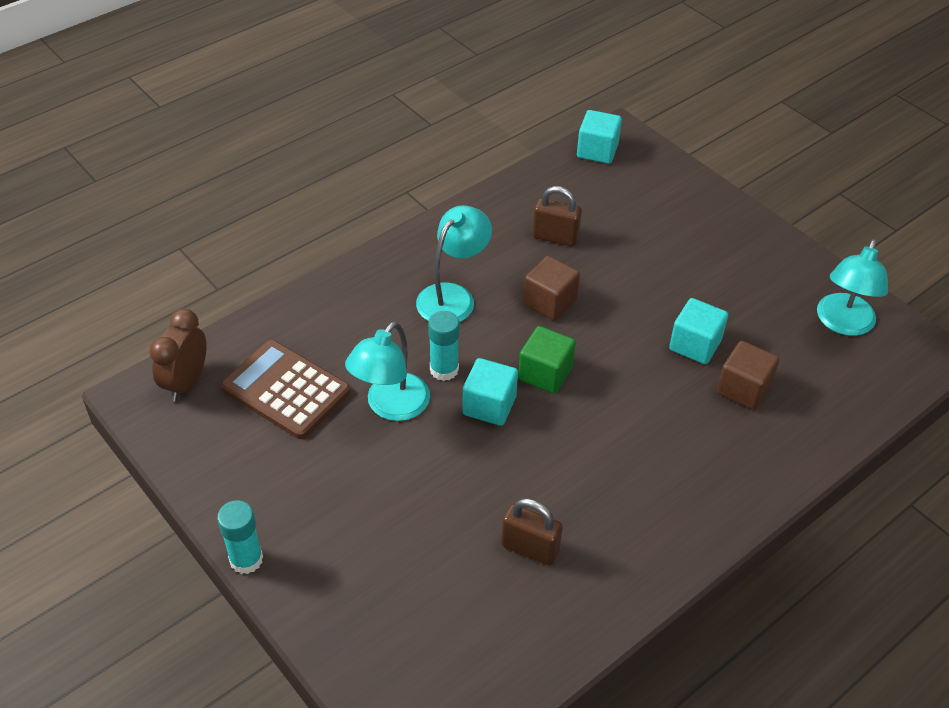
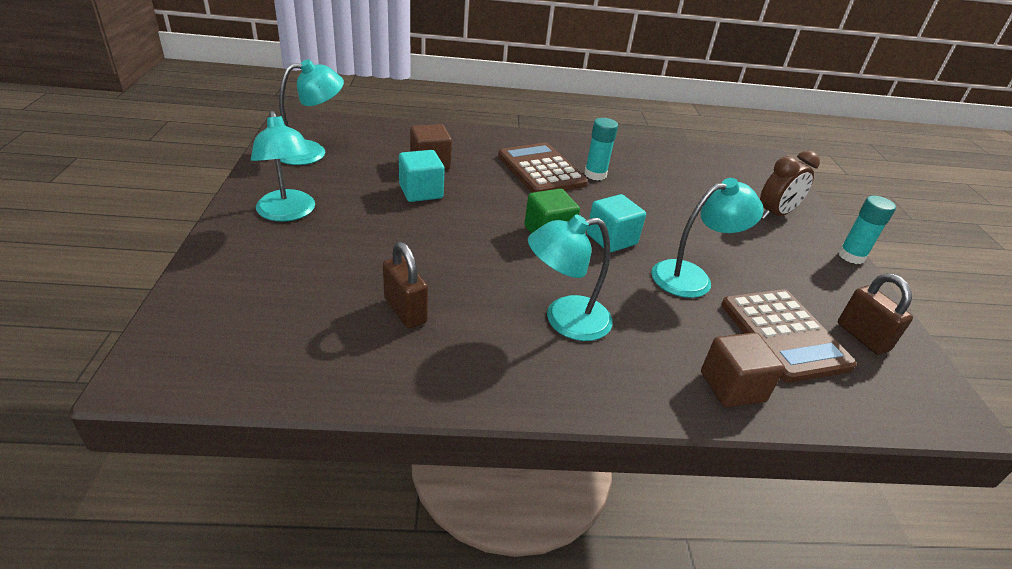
camera: 145 degrees left, 10 degrees down
brown clock [149,309,207,401] -> brown clock moved to [760,150,820,219]
turquoise glue stick [428,311,459,381] -> turquoise glue stick moved to [585,118,618,181]
brown padlock [501,498,563,566] -> brown padlock moved to [838,273,913,355]
brown cube [523,256,580,321] -> brown cube moved to [701,332,785,408]
turquoise cube [577,110,622,164] -> none
none -> turquoise lamp [251,111,315,222]
none -> brown calculator [498,143,588,193]

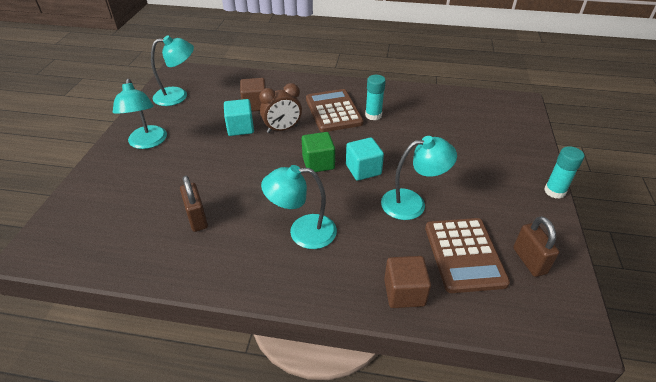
camera: 15 degrees right, 5 degrees up
brown clock [760,150,820,219] -> brown clock moved to [259,83,302,133]

